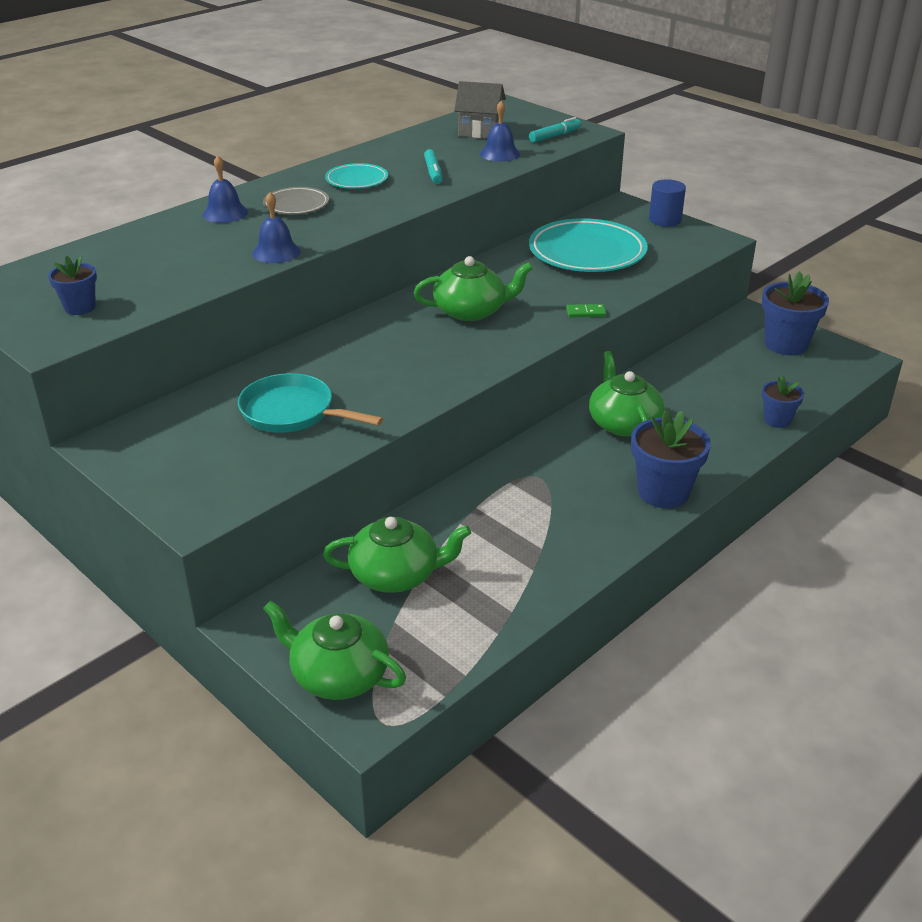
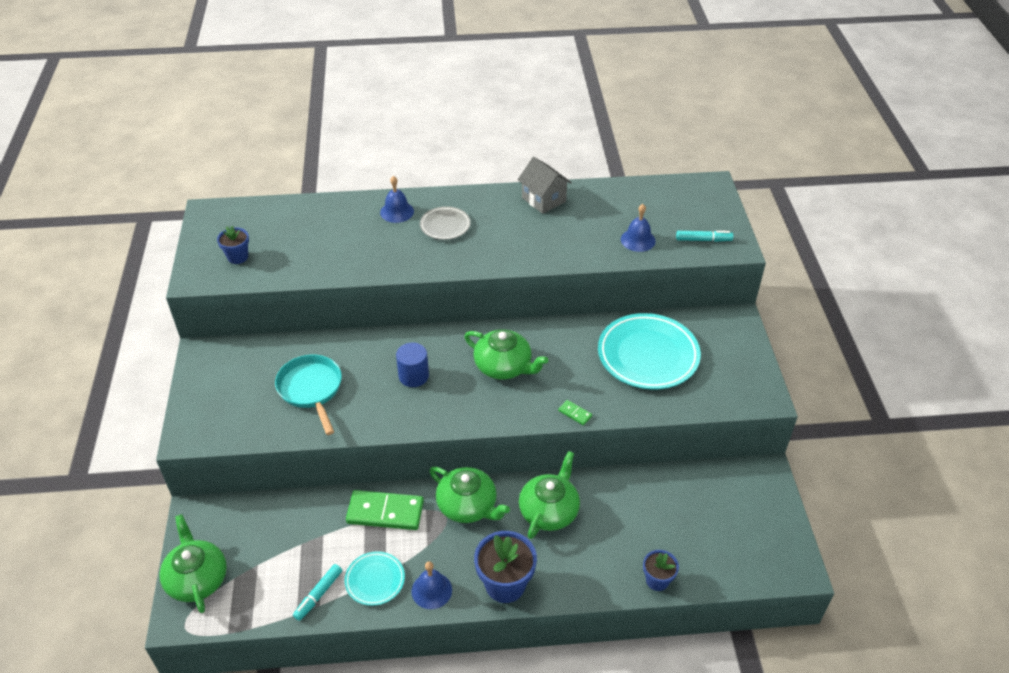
camera: 40 degrees right, 10 degrees up
blue bell [252,192,301,263] -> blue bell moved to [411,561,452,609]
green teapot [323,517,471,593] -> green teapot moved to [429,467,510,523]
turquoise plate [325,163,388,189] -> turquoise plate moved to [344,551,405,606]
turquoise marker [424,149,442,184] -> turquoise marker moved to [293,564,342,621]
grey house [454,81,506,138] -> grey house moved to [518,157,572,214]
blue cylinder [649,179,686,227] -> blue cylinder moved to [396,343,429,387]
blue flower pot [762,271,829,355] -> none
none -> green domino [346,490,424,530]

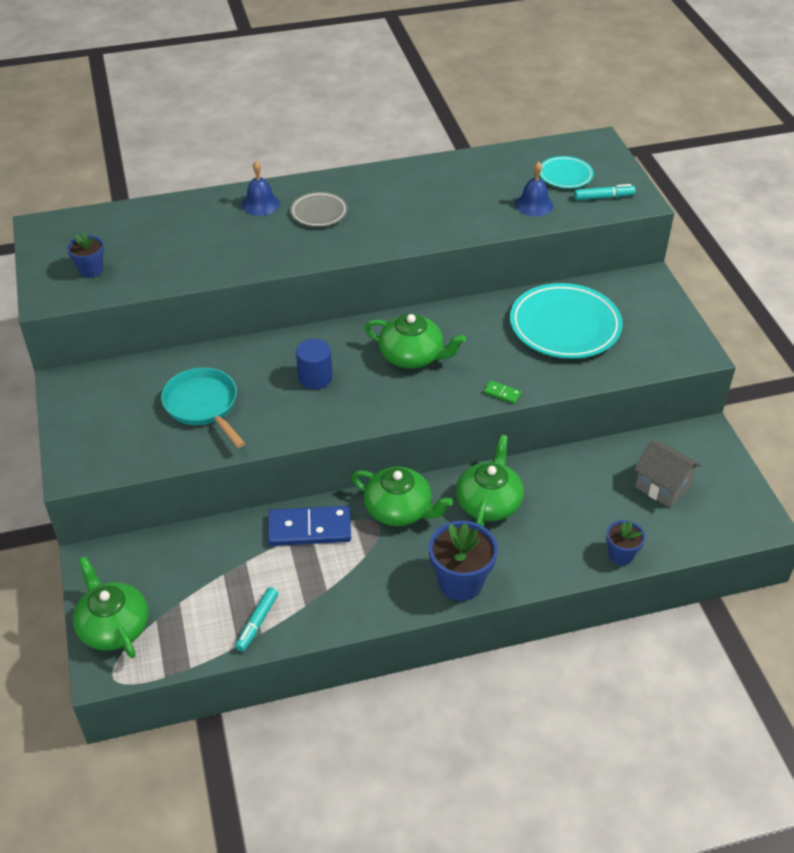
camera: 10 degrees left, 0 degrees up
turquoise plate [344,551,405,606] -> turquoise plate moved to [539,156,594,188]
green domino [346,490,424,530] -> blue domino [268,506,351,546]
blue bell [411,561,452,609] -> none
grey house [518,157,572,214] -> grey house moved to [634,439,701,508]

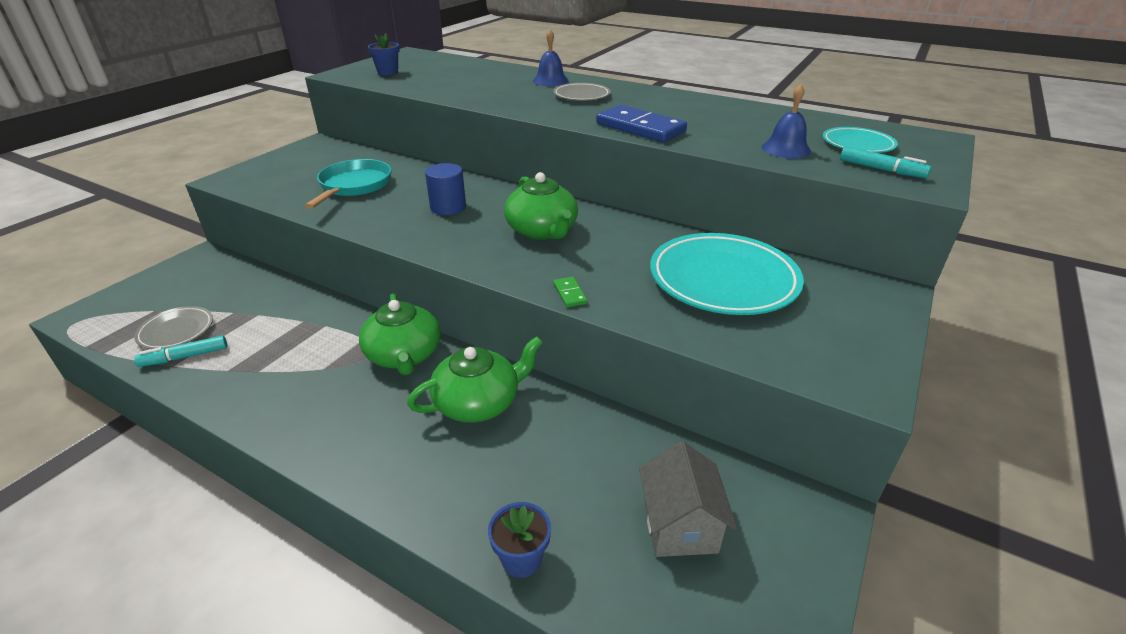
camera: 45 degrees right, 10 degrees down
green teapot [73,556,149,658] -> none
blue domino [268,506,351,546] -> blue domino moved to [596,105,687,142]
blue flower pot [429,521,498,601] -> none
none -> grey plate [134,306,213,349]

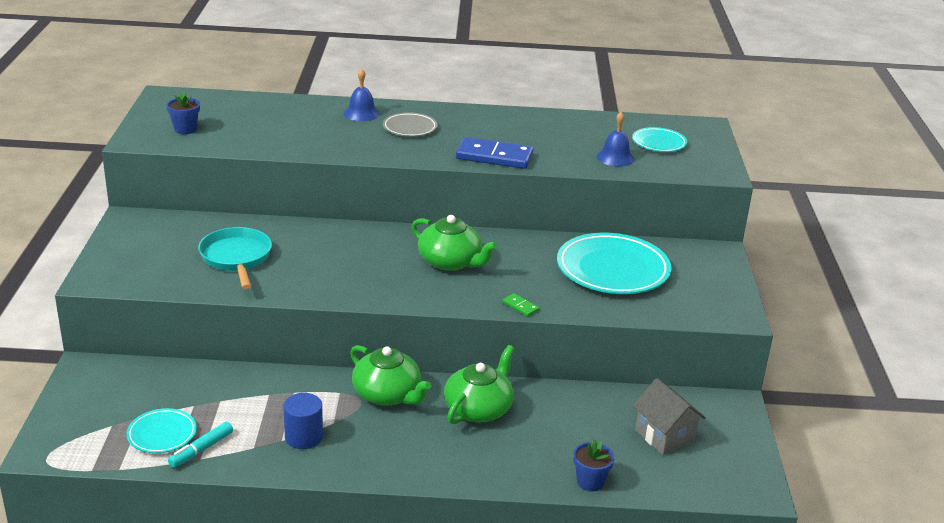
camera: 30 degrees left, 5 degrees down
grey plate [134,306,213,349] -> turquoise plate [126,408,197,453]
blue cylinder [425,163,466,215] -> blue cylinder moved to [283,393,323,449]
turquoise marker [840,146,931,178] -> none

